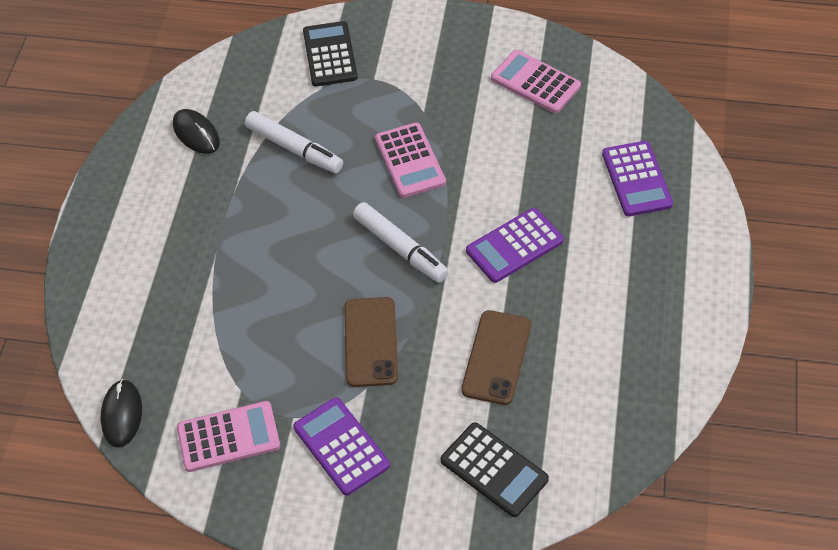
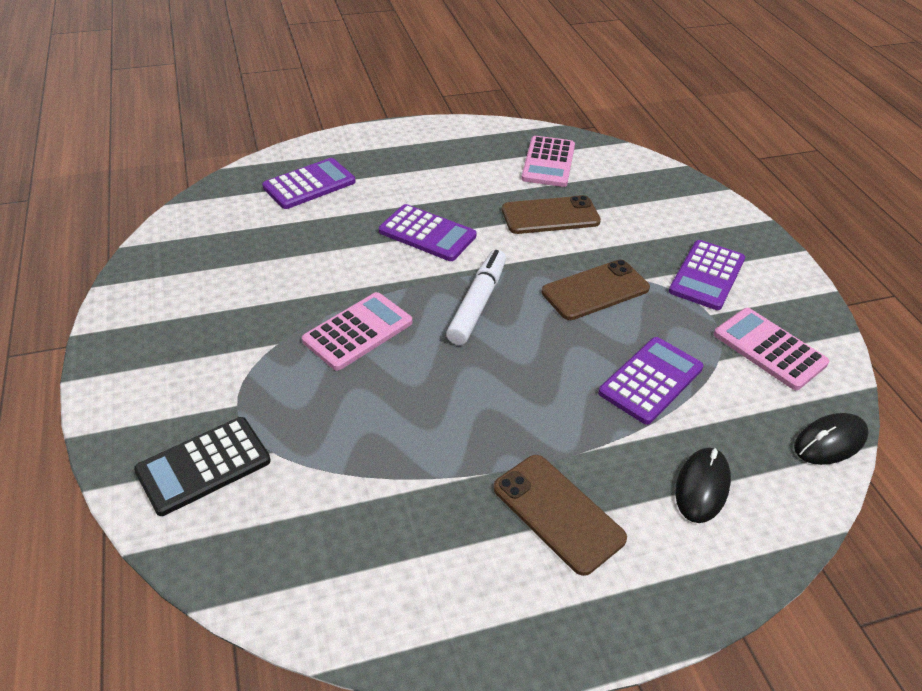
camera: 120 degrees left, 10 degrees down
black mouse [173,109,220,154] -> black mouse moved to [675,448,731,523]
white marker [245,111,343,173] -> none
black calculator [441,422,549,517] -> none
pink calculator [491,50,581,113] -> pink calculator moved to [521,136,575,187]
none -> brown phone [493,455,627,576]
none -> purple calculator [598,337,704,425]

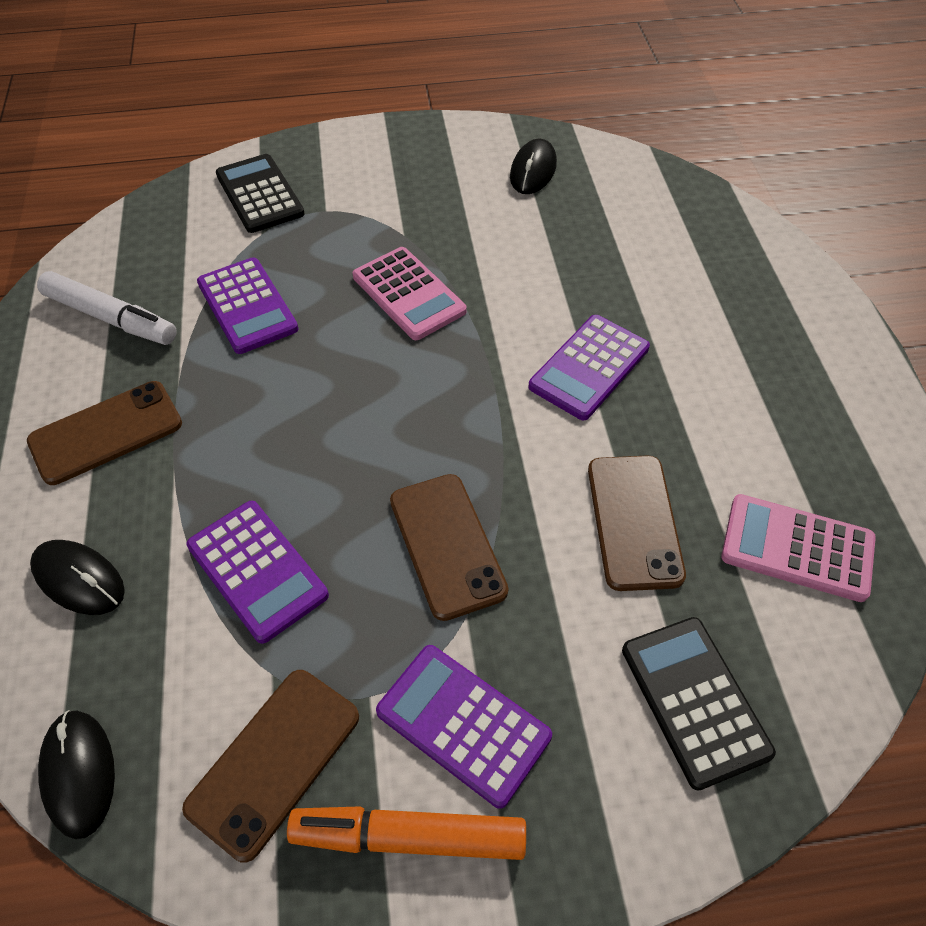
camera: 100 degrees right, 10 degrees up
purple calculator [262,158,356,209] -> purple calculator moved to [197,257,299,354]
white marker [446,250,506,345] -> white marker moved to [37,271,177,345]
pink calculator [714,308,829,390] -> brown phone [182,670,359,862]
none -> orange marker [287,806,526,860]
none -> black mouse [510,139,557,194]
none -> black calculator [622,617,776,791]

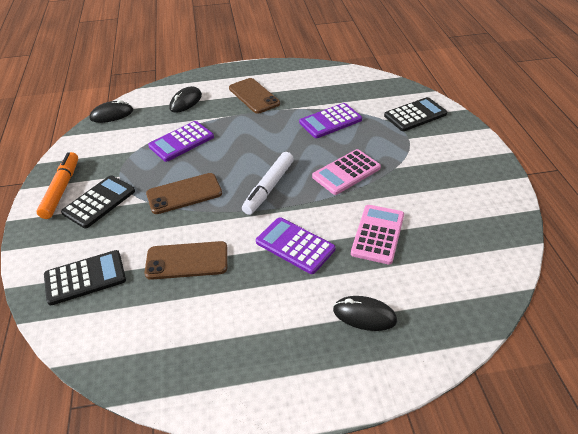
camera: 90 degrees right, 10 degrees down
white marker [37,271,177,345] -> white marker moved to [242,152,294,215]
brown phone [182,670,359,862] -> none
purple calculator [376,645,552,809] -> black calculator [61,175,135,228]
black mouse [510,139,557,194] -> black mouse moved to [333,296,397,331]
pink calculator [721,494,876,602] -> pink calculator moved to [351,205,404,265]

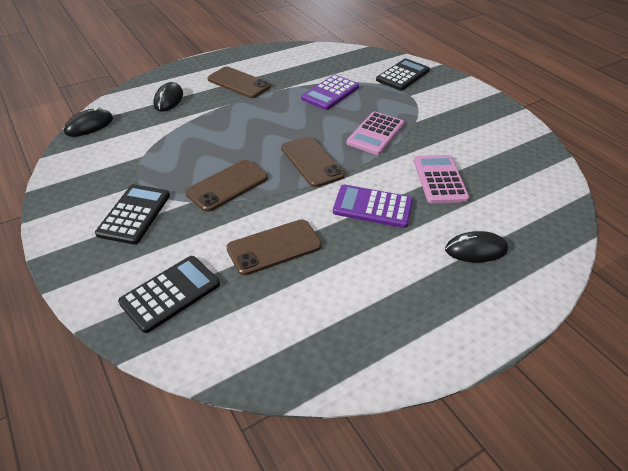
camera: 25 degrees left, 0 degrees up
orange marker [36,152,78,219] -> none
purple calculator [148,121,214,162] -> none
white marker [242,152,294,215] -> brown phone [281,136,345,187]

